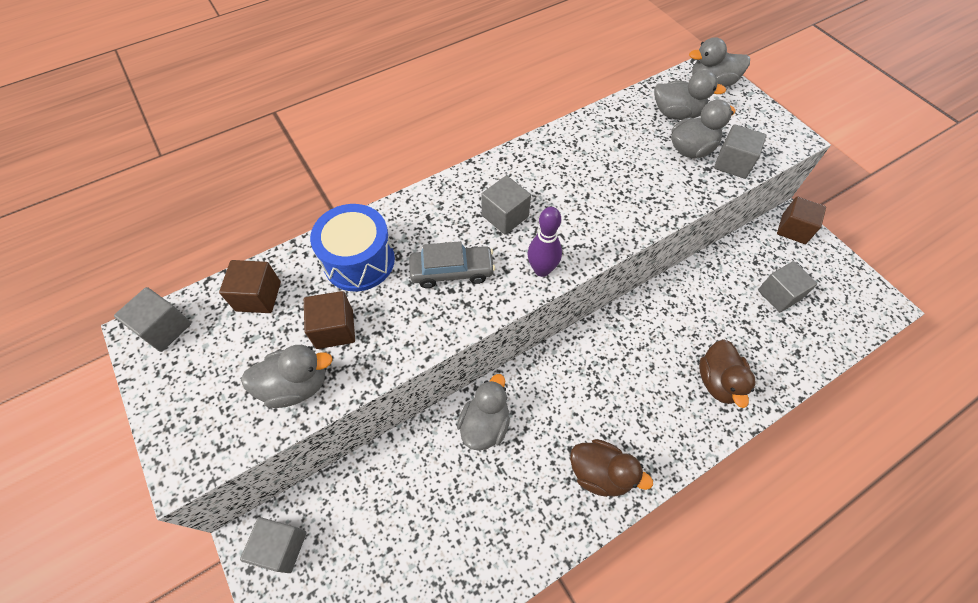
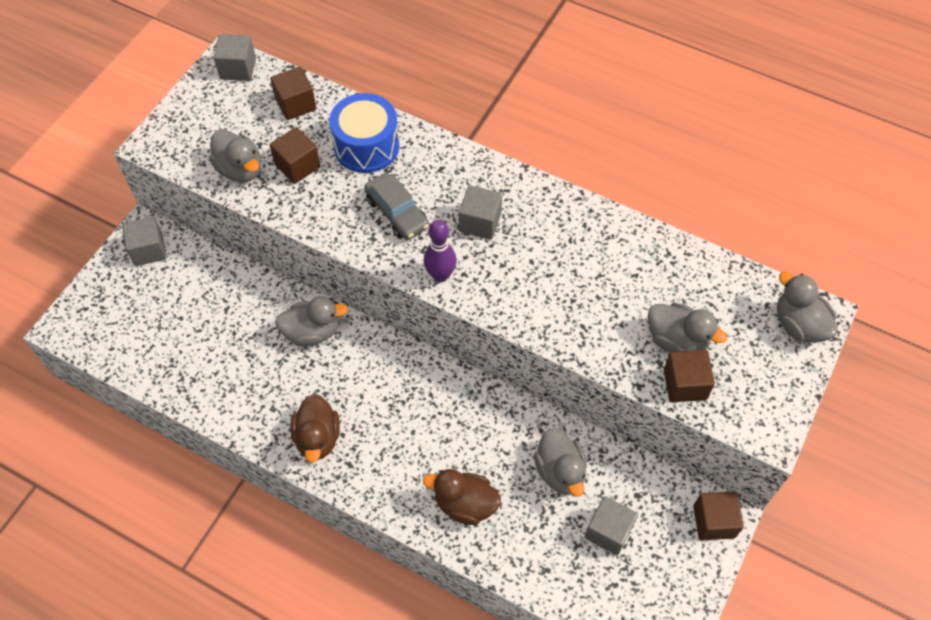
camera: 60 degrees right, 0 degrees up
grey duck [654,70,726,120] -> grey duck moved to [534,429,587,497]
brown duck [699,339,756,408] -> brown duck turned 45 degrees clockwise [423,469,501,525]
grey cube [714,124,766,179] -> brown cube [664,350,715,402]

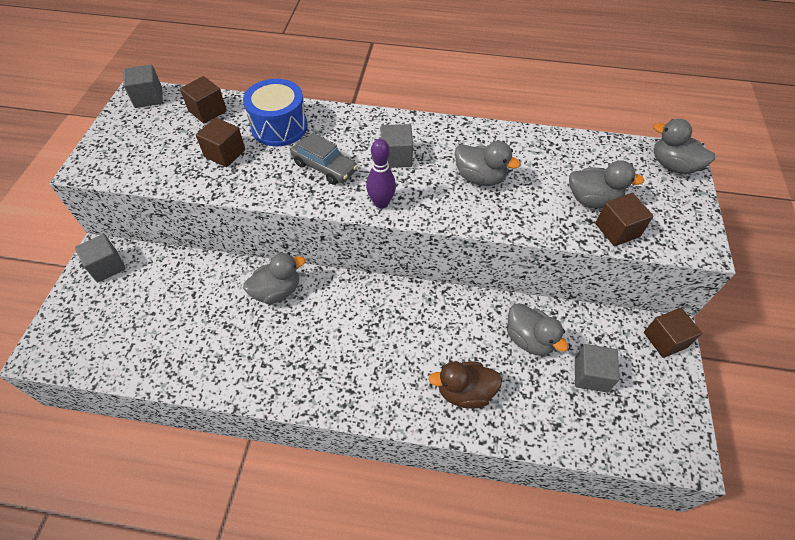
camera: 20 degrees left, 5 degrees down
grey duck [209,129,261,182] -> grey duck moved to [455,141,521,186]
brown duck [290,394,340,463] -> none

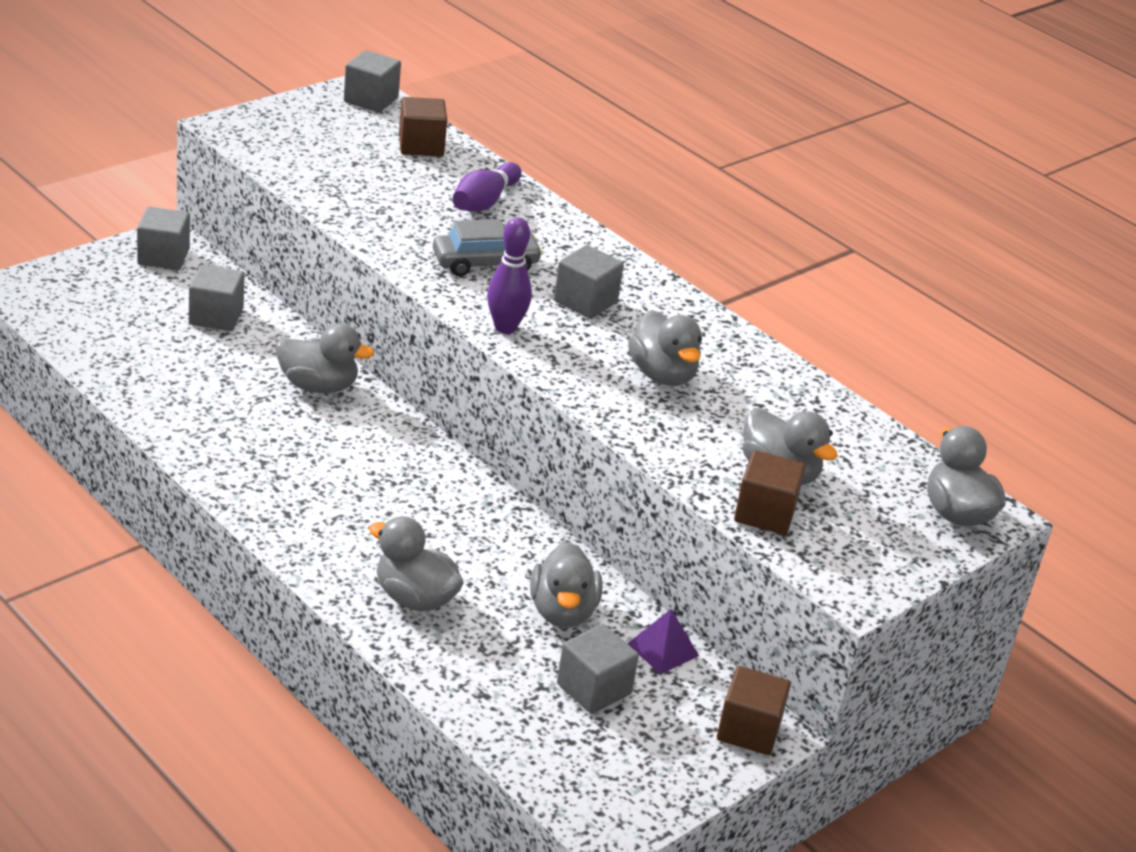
camera: 35 degrees right, 20 degrees down
brown cube [196,118,245,167] -> none
blue drum [243,79,308,146] -> purple bowling pin [453,162,522,212]
grey car [291,133,358,185] -> grey car turned 90 degrees counterclockwise [433,219,543,276]
brown duck [428,362,502,409] -> grey duck [369,516,464,612]
none -> grey cube [189,265,244,331]
none -> purple pyramid [627,609,699,674]

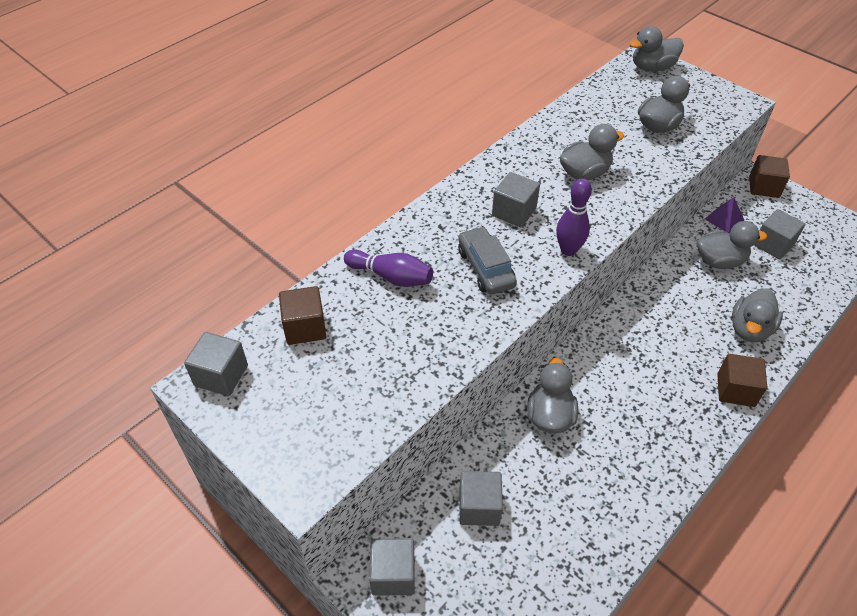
camera: 90 degrees left, 15 degrees up
brown cube [734,450,806,535] -> brown cube moved to [717,354,767,407]

